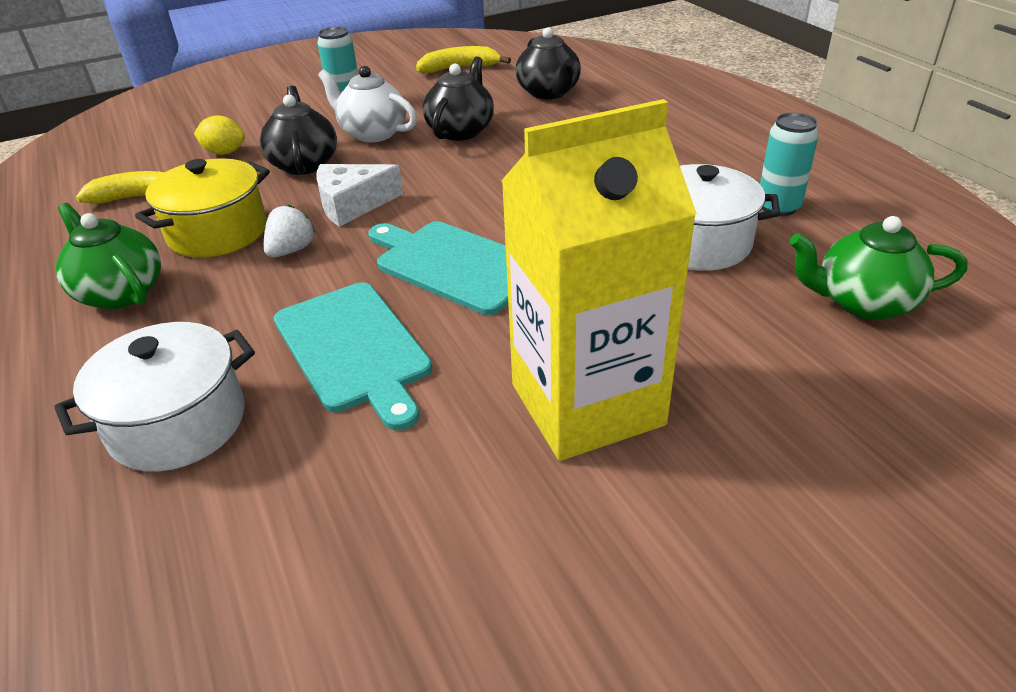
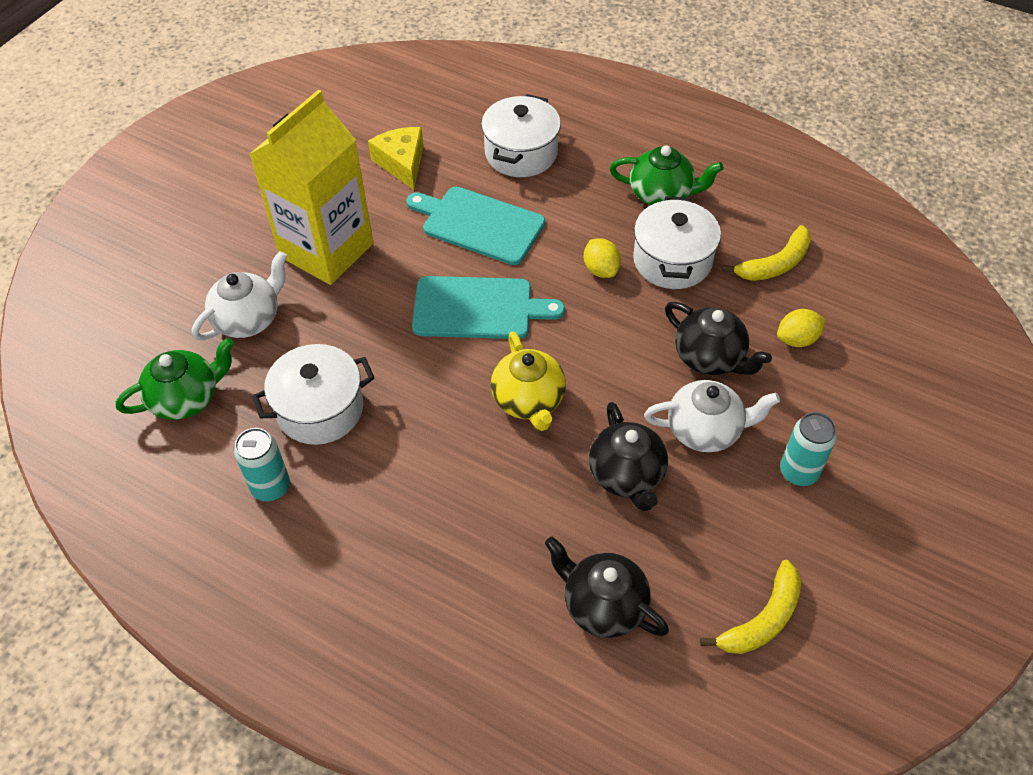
camera: 145 degrees right, 15 degrees up
yellow pot [135,158,270,258] -> white pot [633,196,721,289]
white strawberry [264,205,315,258] -> yellow lemon [584,238,621,278]
white cheese [317,164,403,227] -> none
none -> white teapot [192,251,287,340]
none -> yellow cheese [368,127,424,190]
none -> yellow teapot [491,331,566,431]

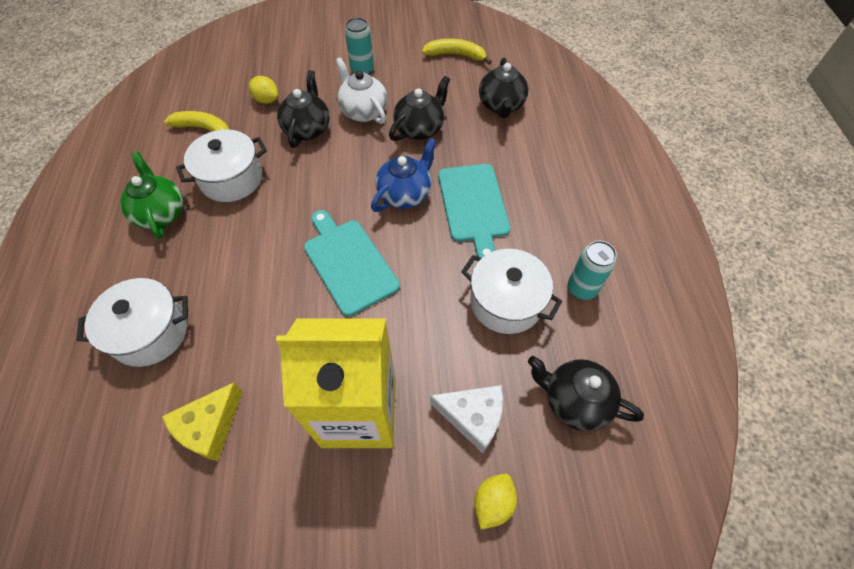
camera: 125 degrees left, 5 degrees up
green teapot [116,338,234,420] -> black teapot [528,356,644,431]
white teapot [192,251,287,340] -> white cheese [430,385,503,453]
turquoise cutting board [406,187,545,265] -> turquoise cutting board moved to [438,164,511,258]
yellow teapot [491,331,566,431] -> blue teapot [371,138,437,212]
yellow lemon [584,238,621,278] -> yellow lemon moved to [474,474,517,530]

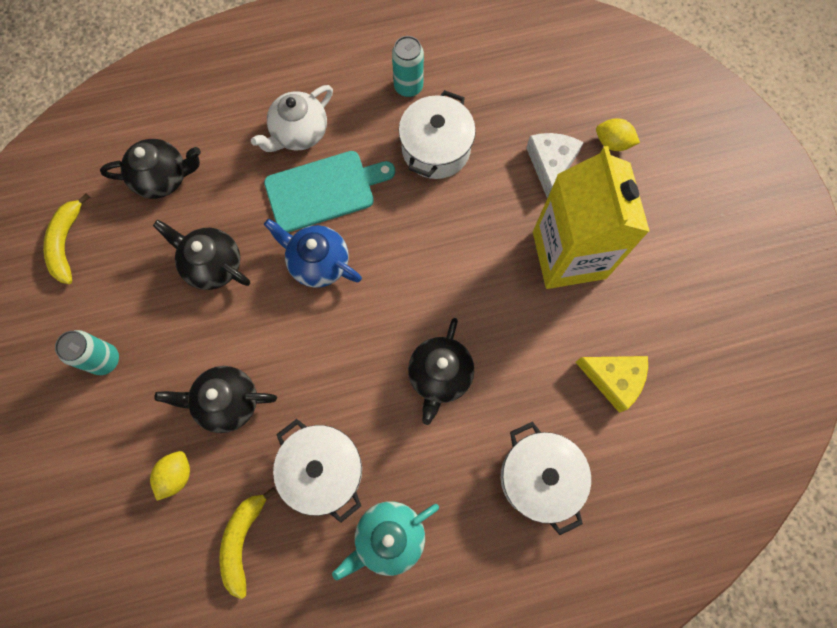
camera: 100 degrees left, 15 degrees up
green teapot [120,152,184,239] -> turquoise teapot [332,501,439,580]
turquoise cutting board [304,210,400,316] -> none
white teapot [335,57,387,124] -> white teapot moved to [251,85,333,152]
black teapot [528,356,644,431] -> black teapot moved to [408,318,474,425]

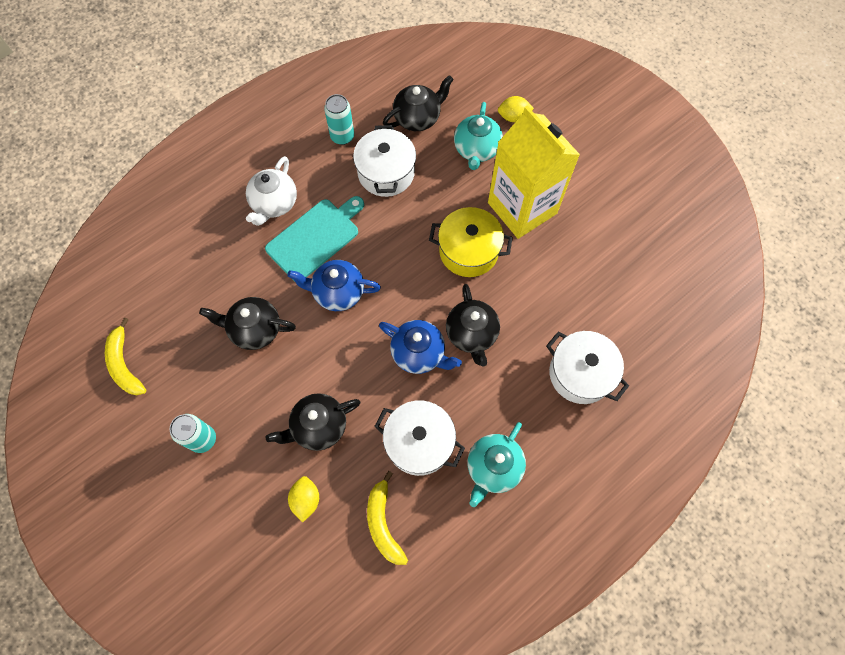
camera: 25 degrees left, 5 degrees down
black teapot [100,139,201,199] -> black teapot moved to [383,75,454,131]
white cheese [526,133,584,198] -> turquoise teapot [454,102,503,170]
yellow cheese [576,356,648,413] -> none
none -> blue teapot [379,320,462,374]
none -> yellow pot [429,207,513,277]

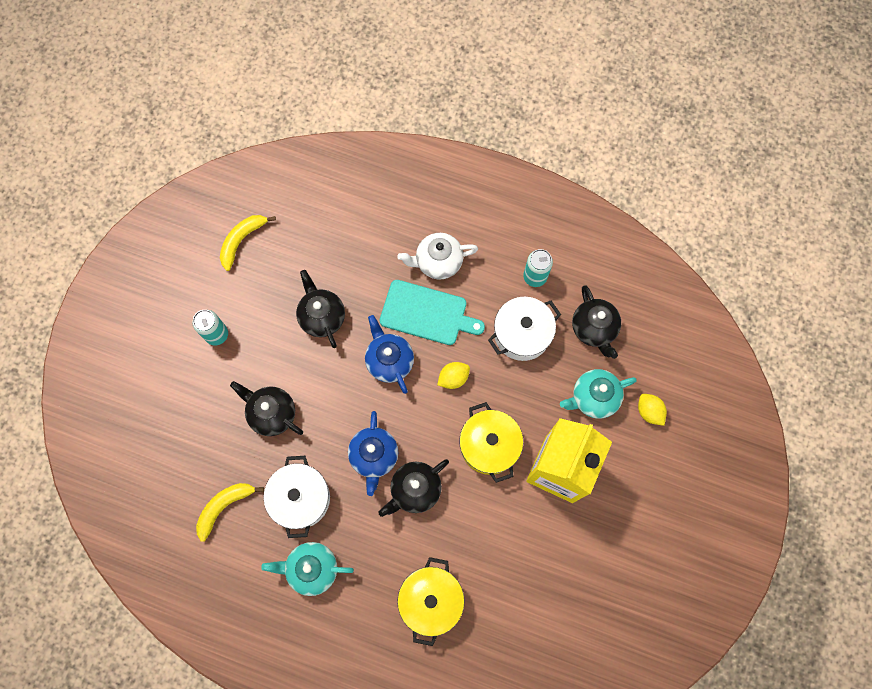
camera: 60 degrees right, 5 degrees up
yellow lemon [288,476,319,522] -> yellow lemon moved to [437,362,470,389]
black teapot [383,75,454,131] -> black teapot turned 45 degrees clockwise [572,285,621,359]
white pot [546,331,629,404] -> yellow pot [397,557,464,646]

